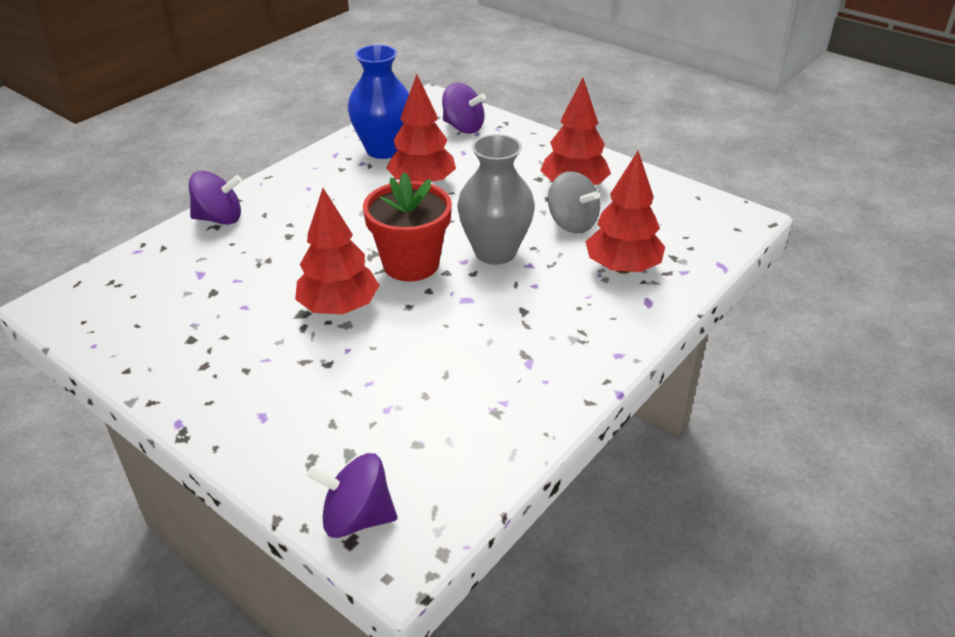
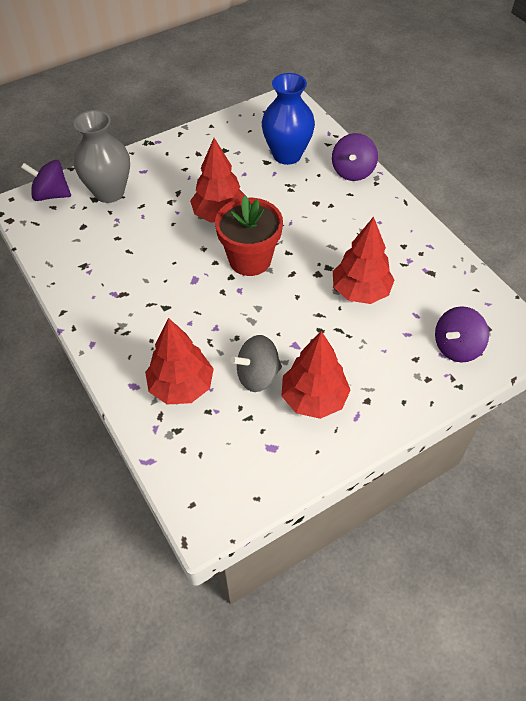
camera: 110 degrees right, 15 degrees up
purple spinning top [307,453,397,538] -> purple spinning top turned 105 degrees counterclockwise [21,160,71,201]
blue vase [348,45,409,159] -> blue vase moved to [262,73,315,165]
grey vase [457,134,535,265] -> grey vase moved to [74,110,130,203]

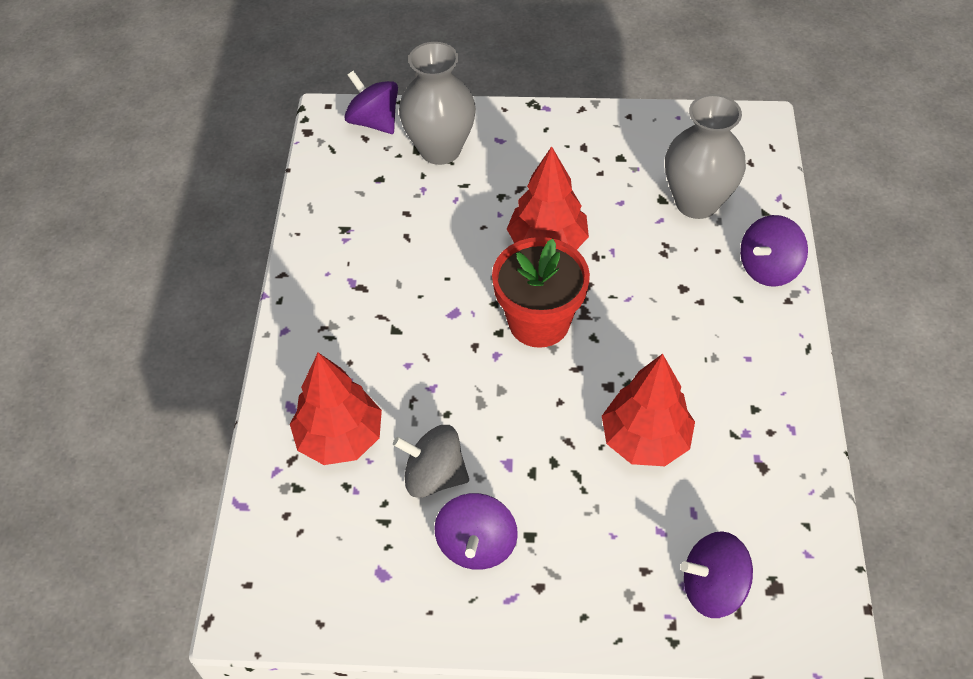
camera: 35 degrees right, 0 degrees up
blue vase [262,73,315,165] -> grey vase [665,94,746,219]
red tree [281,331,351,419] -> purple spinning top [434,493,518,570]

